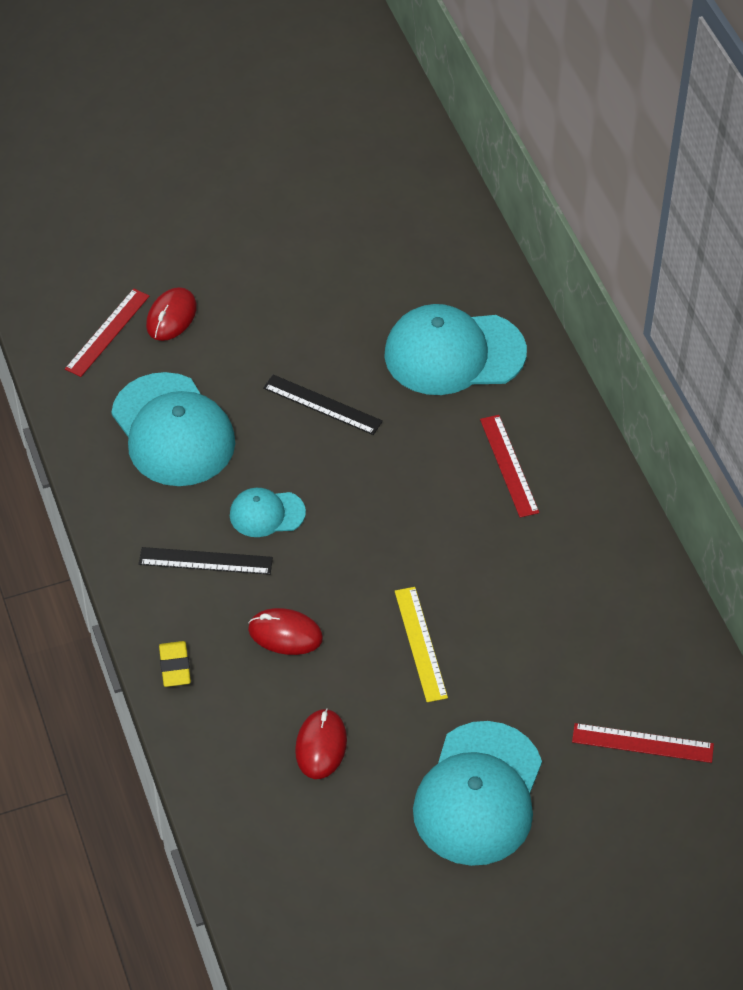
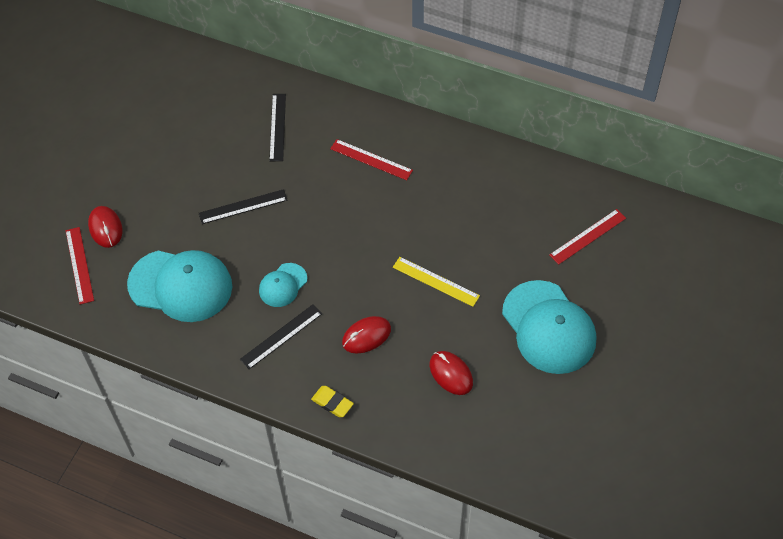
camera: 45 degrees left, 5 degrees up
turquoise cap [384,304,527,395] -> black ruler [269,94,286,161]

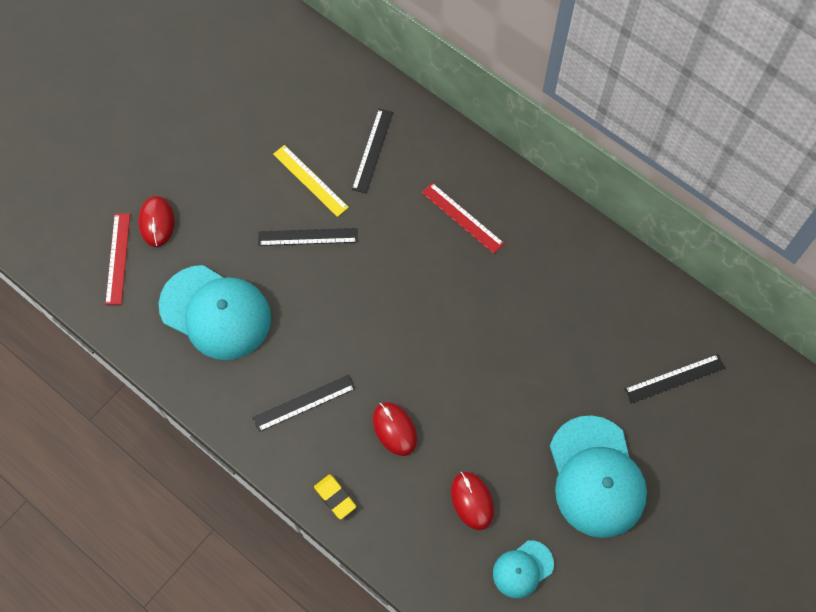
camera: 15 degrees right, 10 degrees up
turquoise cap [259,263,307,307] -> turquoise cap moved to [493,540,554,598]
red mouse [342,316,391,354] -> red mouse turned 75 degrees clockwise [373,402,417,456]
yellow ruler [393,257,480,307] -> yellow ruler moved to [273,145,349,217]
red ruler [549,209,626,265] -> black ruler [624,354,725,404]

